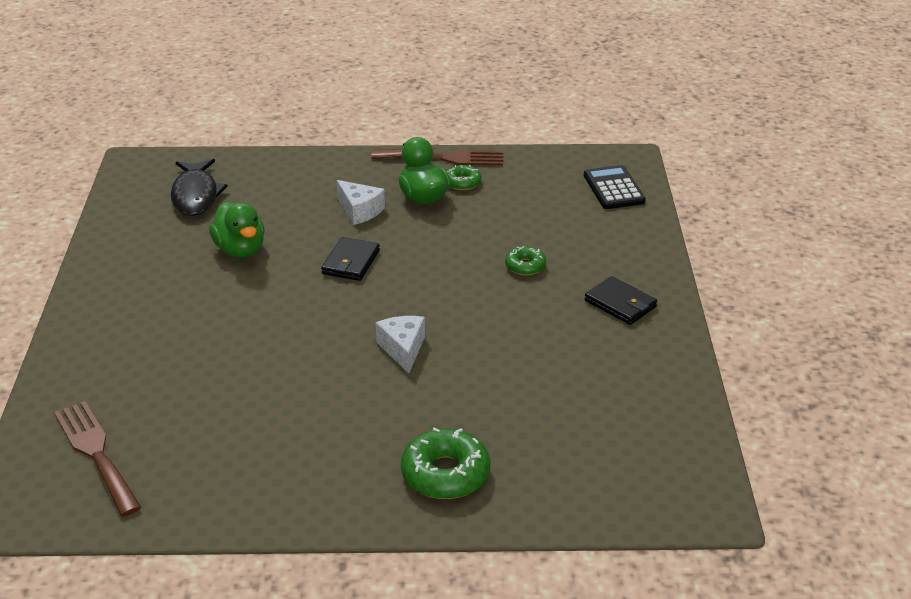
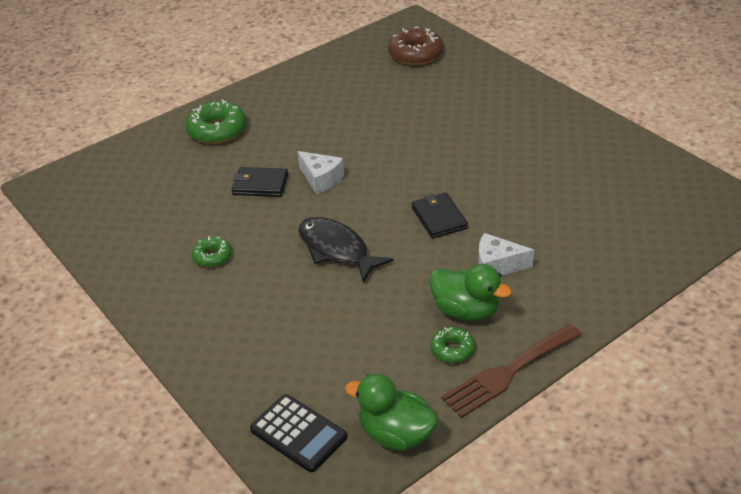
camera: 145 degrees right, 5 degrees up
brown fork [54,401,141,516] -> brown donut [388,27,443,65]
black fish [171,159,228,216] -> black fish moved to [298,217,393,283]
green duck [209,202,265,258] -> green duck moved to [345,374,438,451]
green donut [505,246,546,276] -> green donut moved to [192,236,232,267]
black wallet [585,276,657,325] -> black wallet moved to [232,167,288,197]

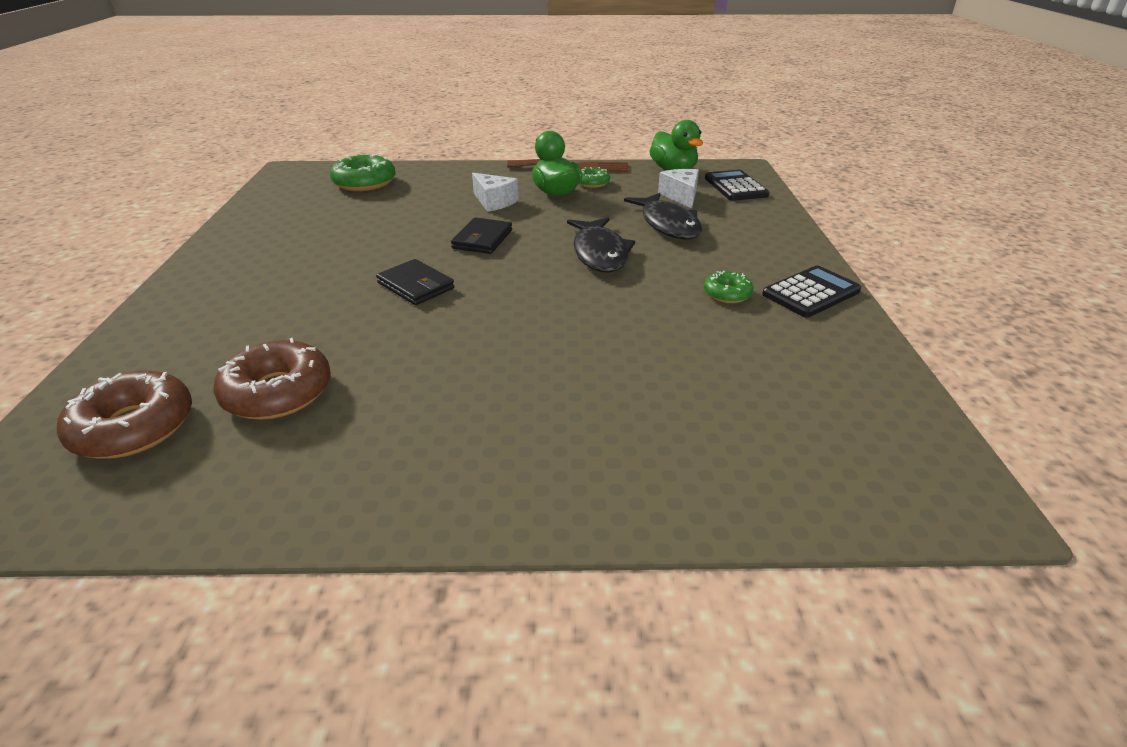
camera: 145 degrees left, 5 degrees down
green donut [185,99,246,144] -> green donut moved to [330,154,395,191]
black wallet [232,167,288,197] -> black wallet moved to [376,259,455,305]
white cheese [298,151,344,194] -> white cheese moved to [658,169,699,209]
none -> brown donut [213,338,331,420]
none -> black fish [624,193,702,239]
none -> black calculator [762,266,861,318]

